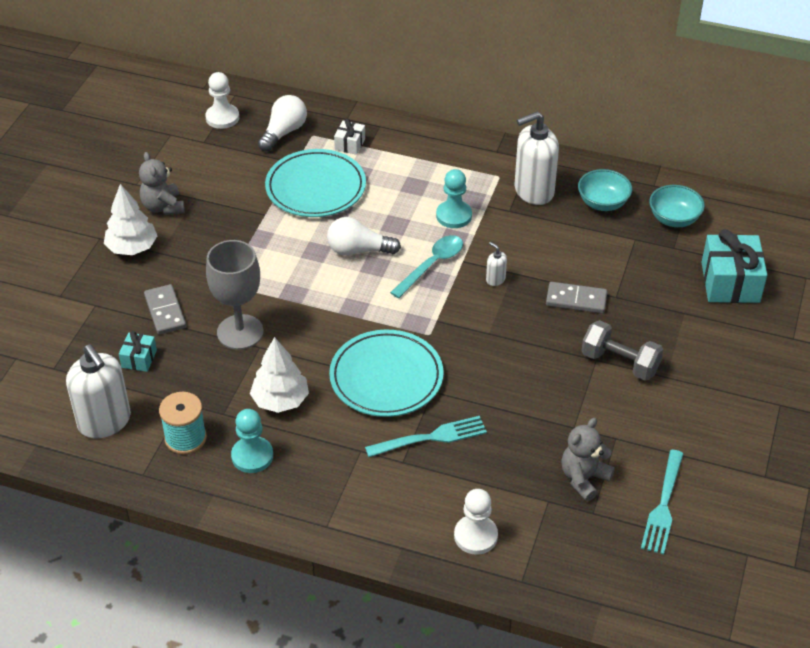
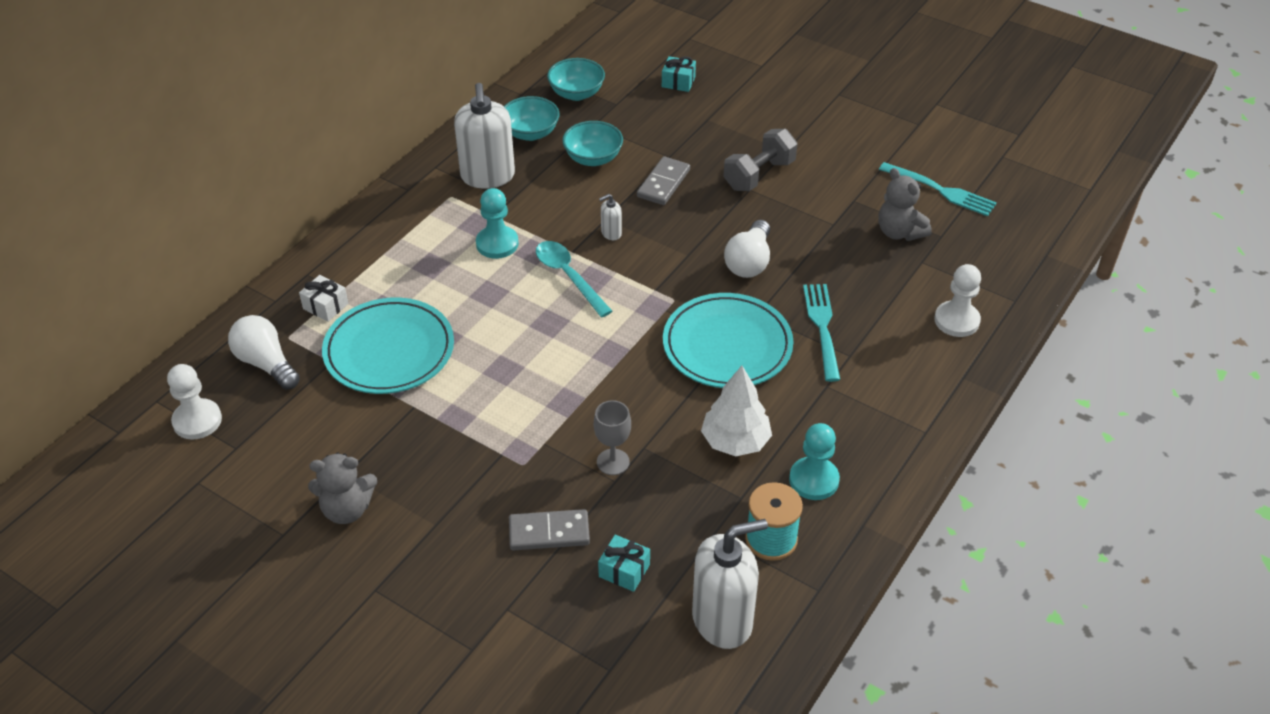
camera: 75 degrees left, 0 degrees up
white tree [104,184,157,255] -> none
grey goblet [206,240,263,350] -> grey goblet [594,400,631,475], size x0.56
white light bulb [327,217,401,256] -> white light bulb moved to [724,220,770,278]
turquoise gift [701,229,767,303] -> turquoise gift [662,56,696,92], size x0.50
none -> turquoise bowl [562,121,623,166]

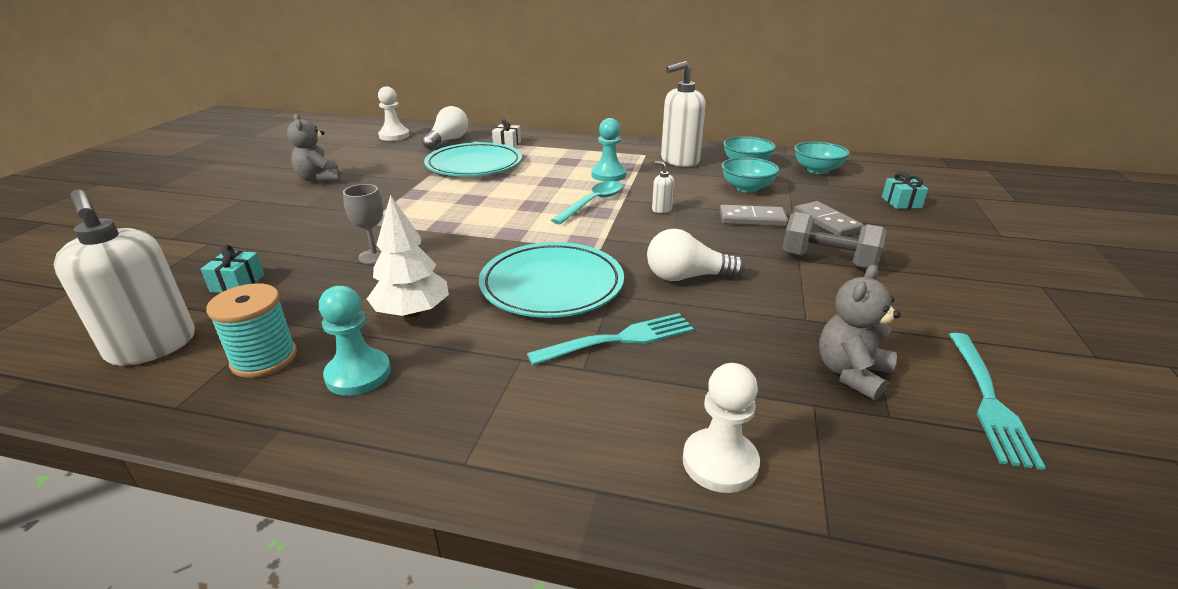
camera: 70 degrees right, 15 degrees down
grey domino [509,509,590,550] -> grey domino moved to [794,201,864,236]

